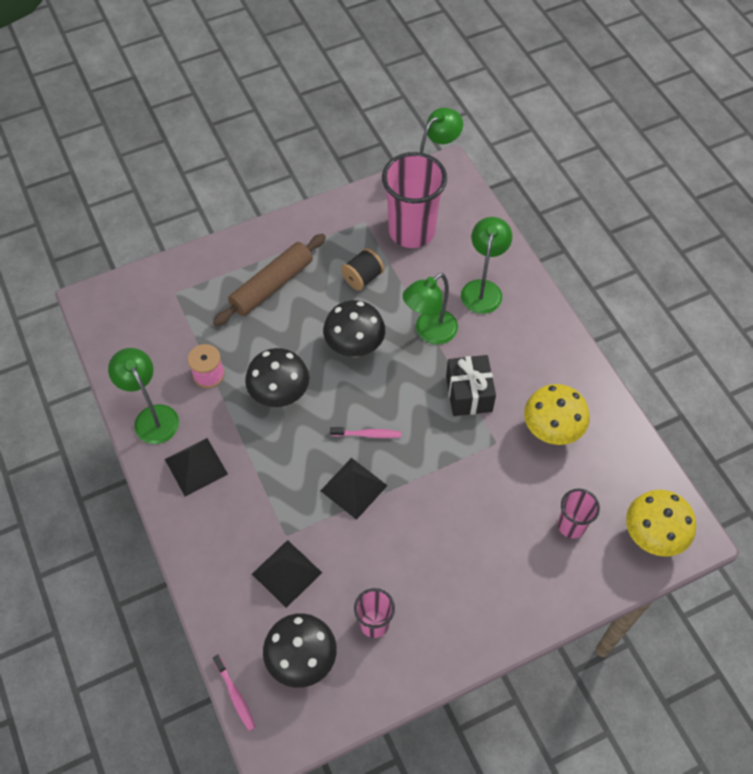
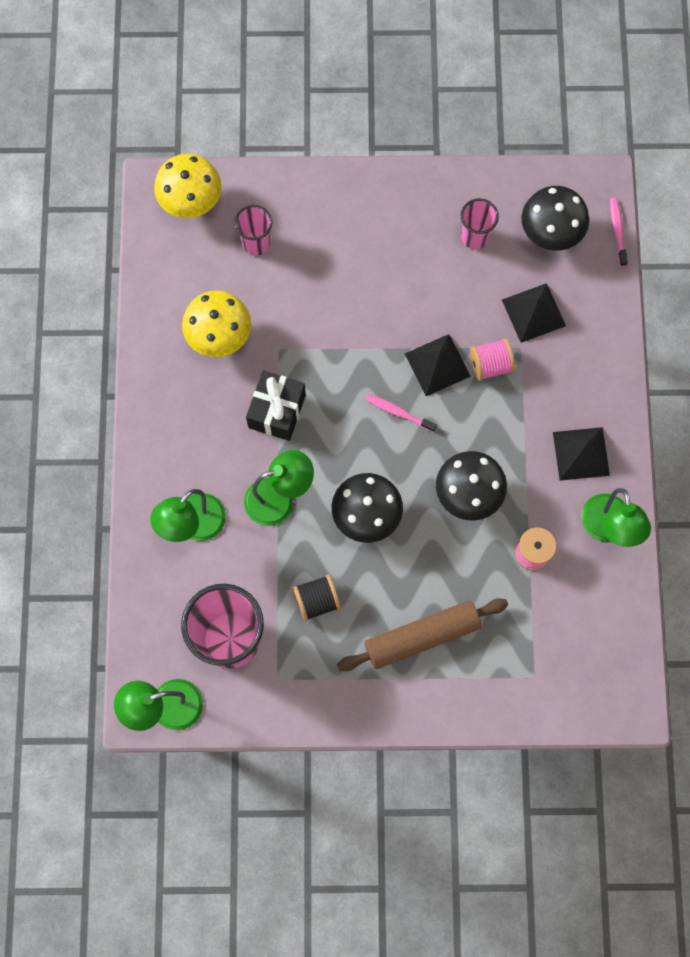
camera: 155 degrees left, 15 degrees up
none -> pink spool [470,338,515,381]

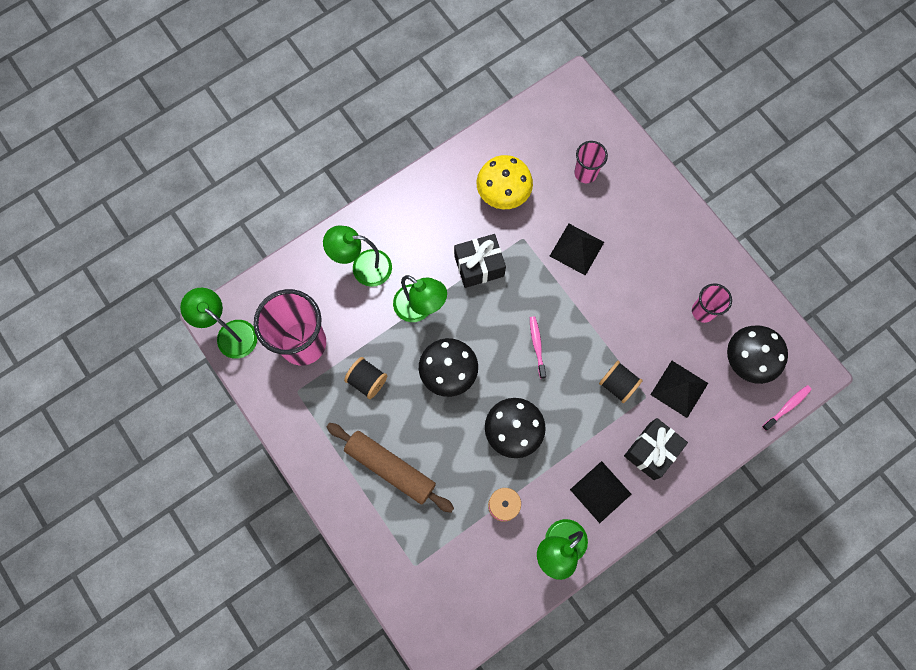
camera: 55 degrees right, 0 degrees up
yellow mushroom [154,154,222,218] -> none
black pyramid [405,334,471,396] -> black pyramid moved to [550,224,604,276]
pink spool [470,338,515,381] -> black spool [599,361,643,403]
none -> black gift [624,418,688,480]

